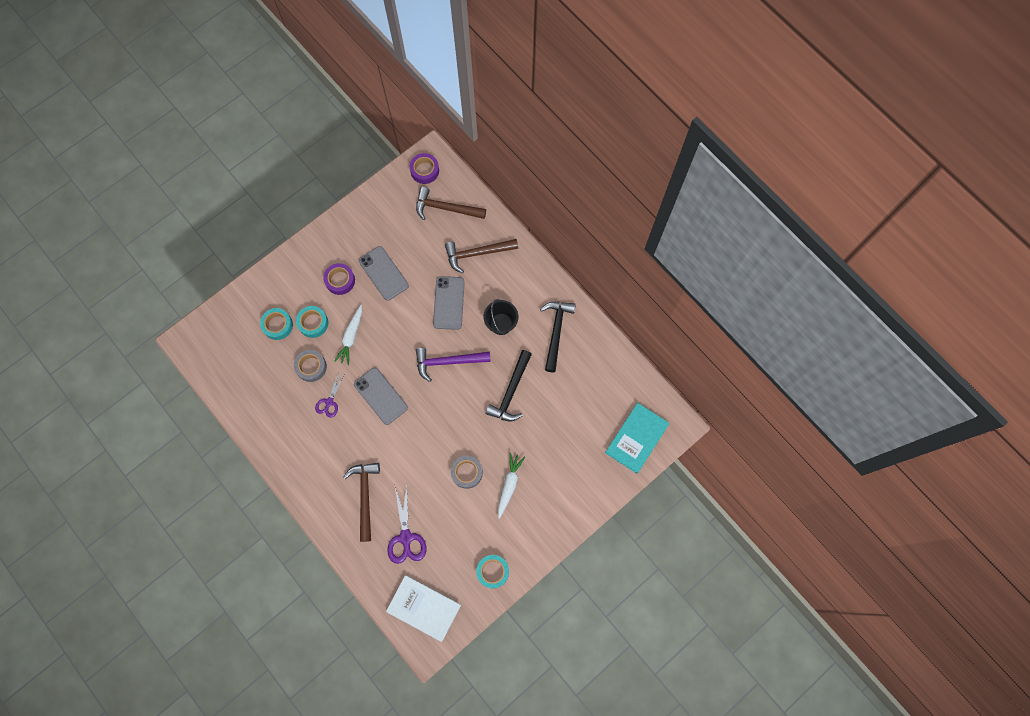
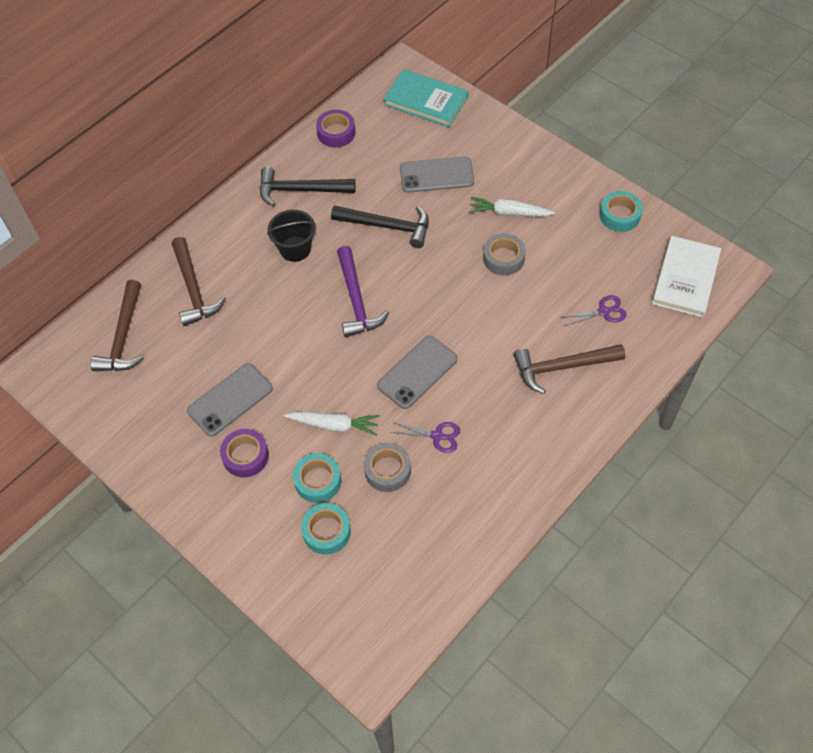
camera: 95 degrees left, 15 degrees down
purple scissors [387,484,426,564] -> purple scissors [563,295,627,326], size x0.62
purple tape [410,153,439,184] -> purple tape moved to [316,110,355,147]
grey phone [433,276,465,330] -> grey phone moved to [400,157,474,193]

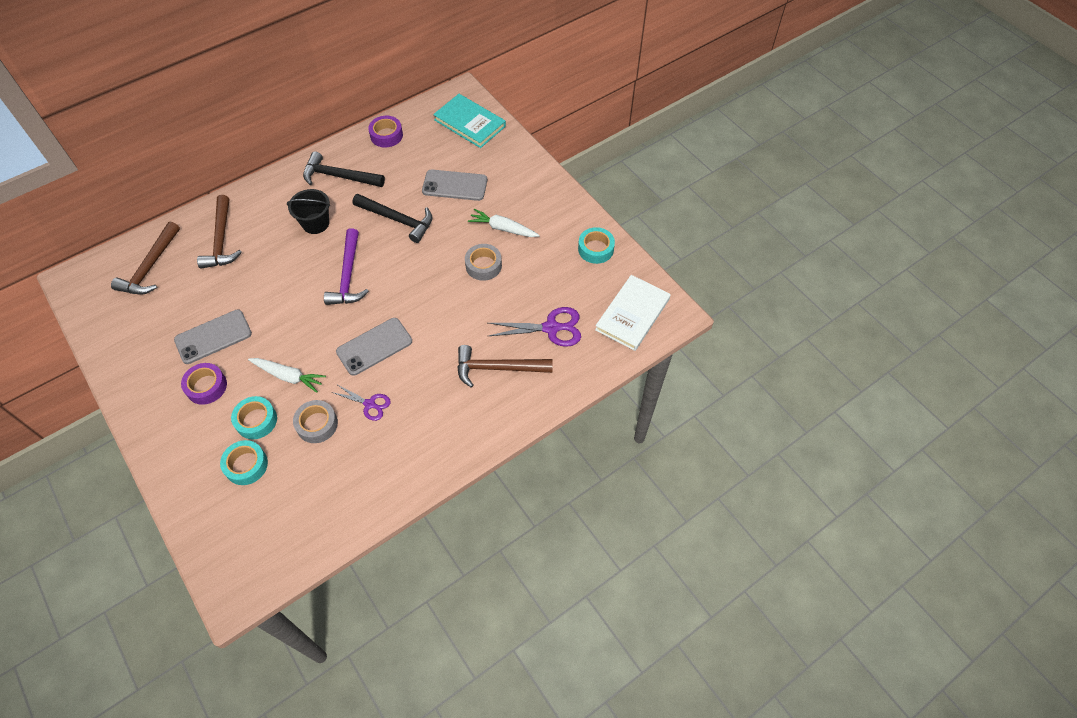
camera: 10 degrees right, 0 degrees up
purple scissors [563,295,627,326] -> purple scissors [488,307,581,347], size x1.62

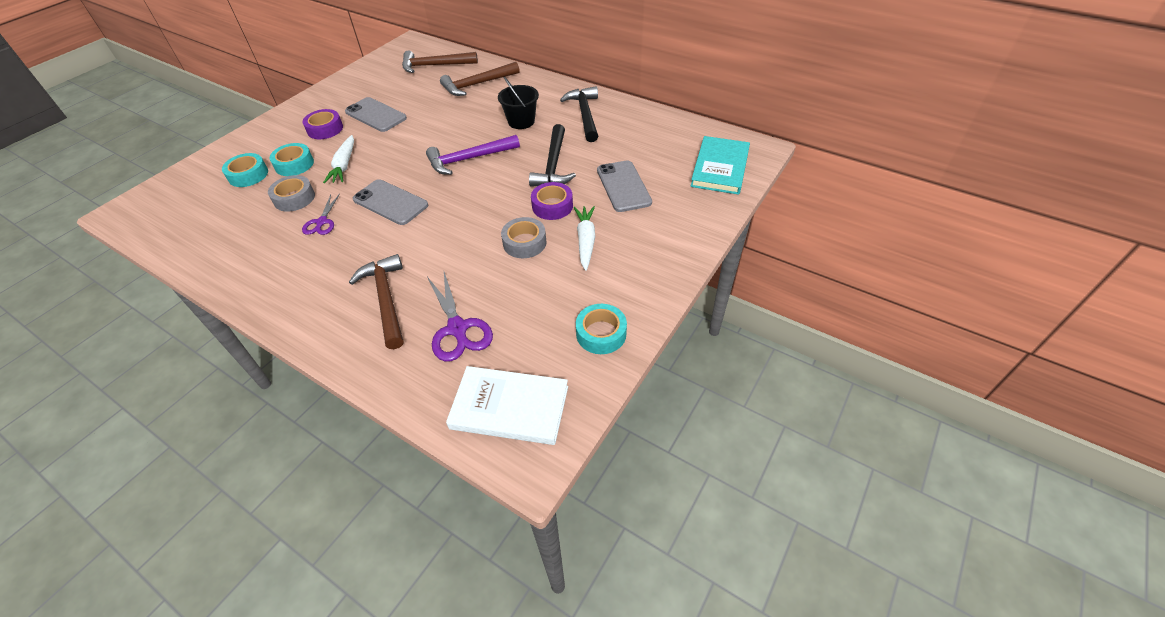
camera: 70 degrees right, 10 degrees down
purple tape [368,116,403,148] -> purple tape moved to [531,182,573,220]

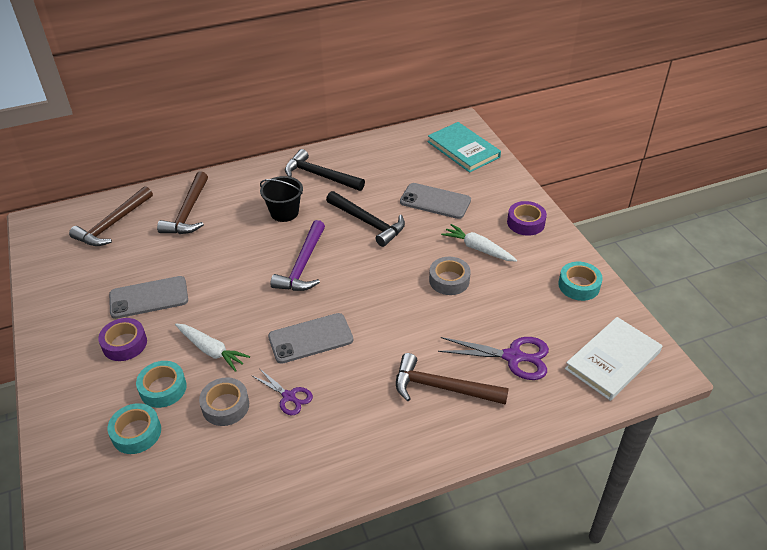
camera: 55 degrees left, 5 degrees down
purple tape [531,182,573,220] -> purple tape moved to [507,201,547,236]

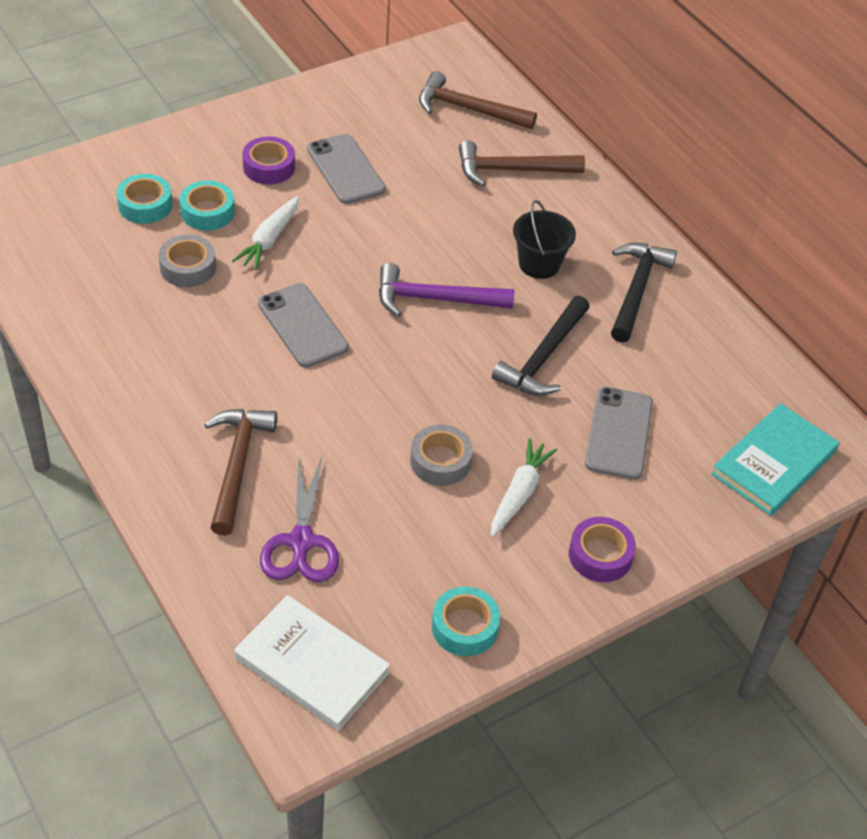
camera: 75 degrees right, 5 degrees up
purple scissors [251,368,313,415] -> none

